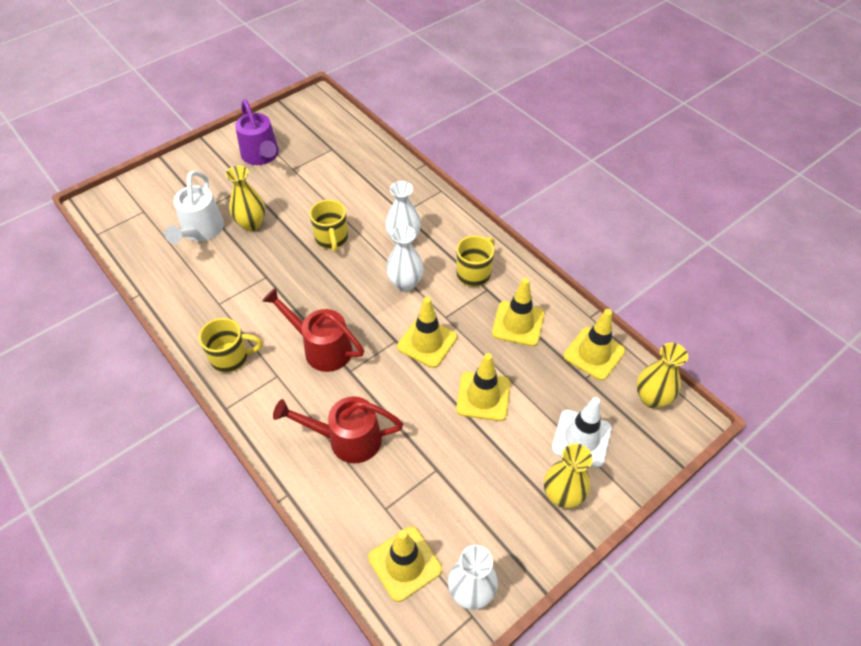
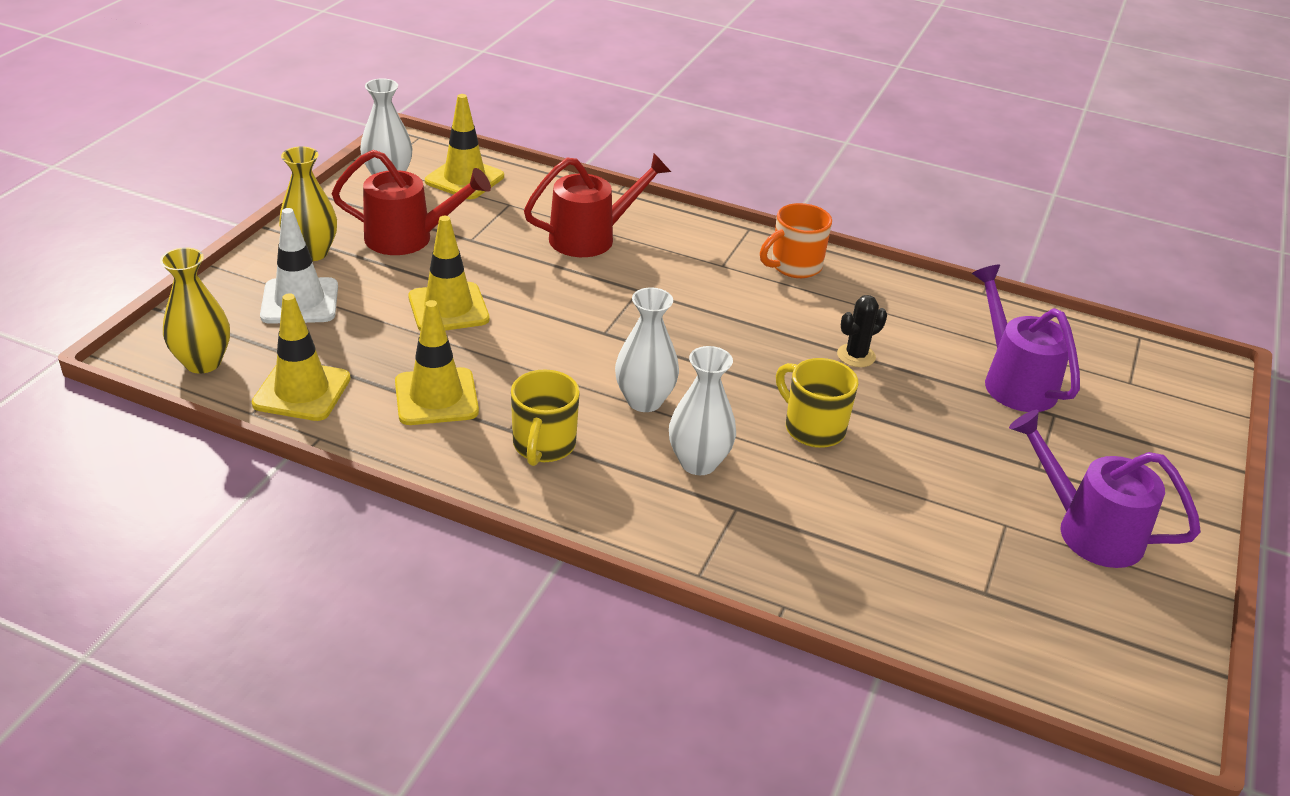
camera: 150 degrees right, 15 degrees down
white watering can [164,171,224,244] -> purple watering can [972,265,1080,412]
yellow mug [199,318,263,373] -> orange mug [760,203,832,278]
yellow vase [225,165,265,231] -> none
red watering can [262,288,364,372] -> red watering can moved to [331,150,491,255]
yellow traffic cone [397,297,457,368] -> none
none -> black cactus [837,295,887,367]

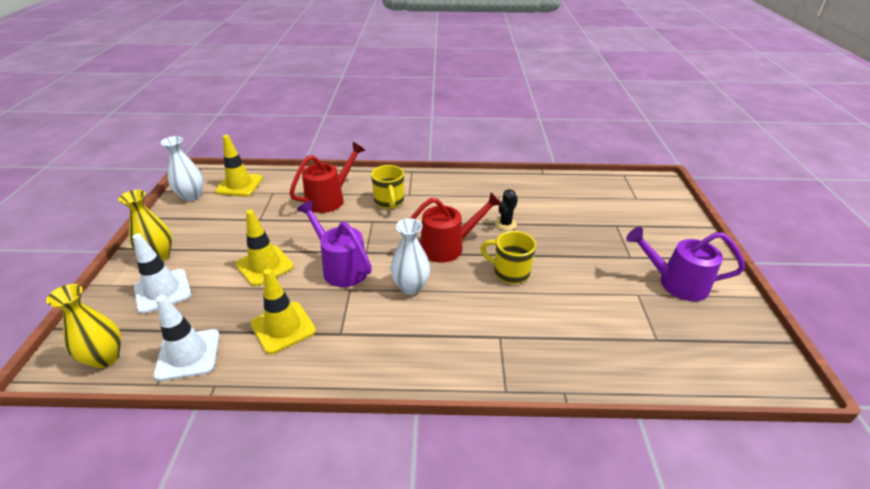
camera: 20 degrees left, 0 degrees up
yellow traffic cone [251,293,351,421] -> white traffic cone [154,295,220,381]
red watering can [331,150,491,255] -> red watering can moved to [410,192,502,262]
yellow mug [511,369,580,466] -> yellow mug moved to [371,165,404,209]
white vase [669,346,736,475] -> none
orange mug [760,203,832,278] -> none
purple watering can [972,265,1080,412] -> purple watering can moved to [297,200,372,287]

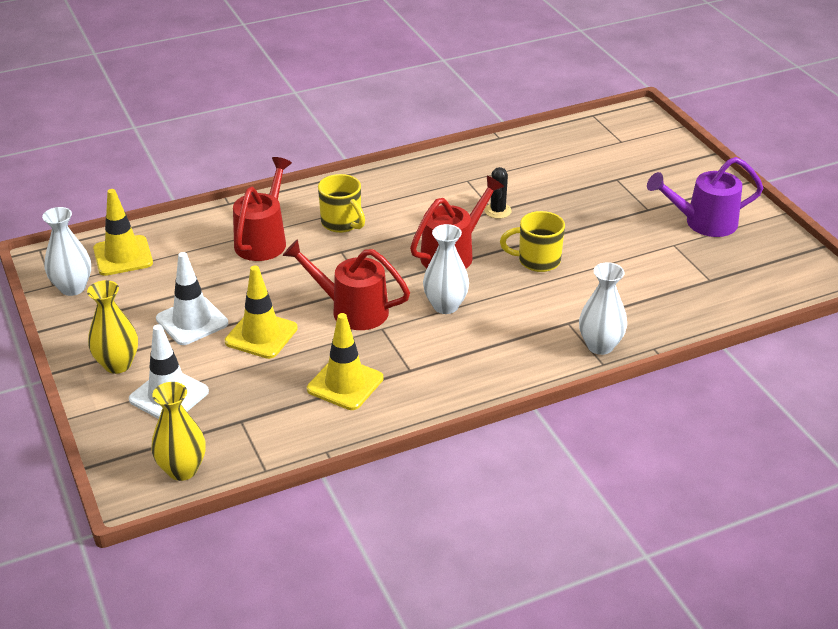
camera: 25 degrees left, 0 degrees up
white traffic cone [154,295,220,381] -> white traffic cone moved to [156,252,228,345]
purple watering can [297,200,372,287] -> red watering can [283,239,410,330]
none -> white vase [579,262,627,355]

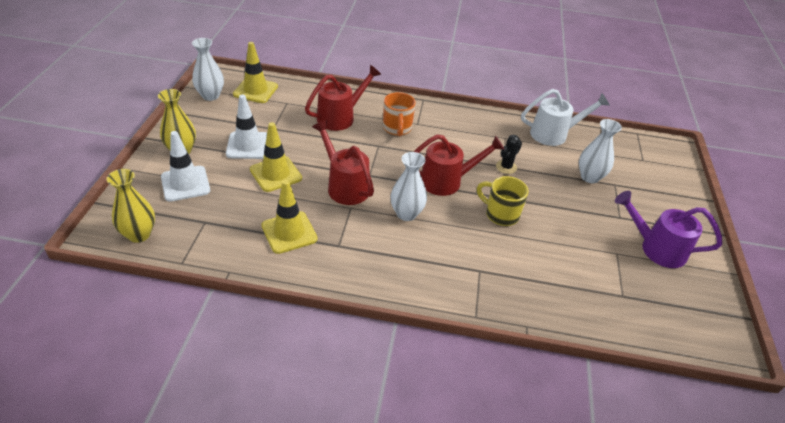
camera: 30 degrees right, 5 degrees up
yellow mug [318,174,365,233] -> orange mug [383,92,416,136]
white vase [579,262,627,355] -> white vase moved to [579,119,622,183]
none -> white watering can [521,89,610,146]

